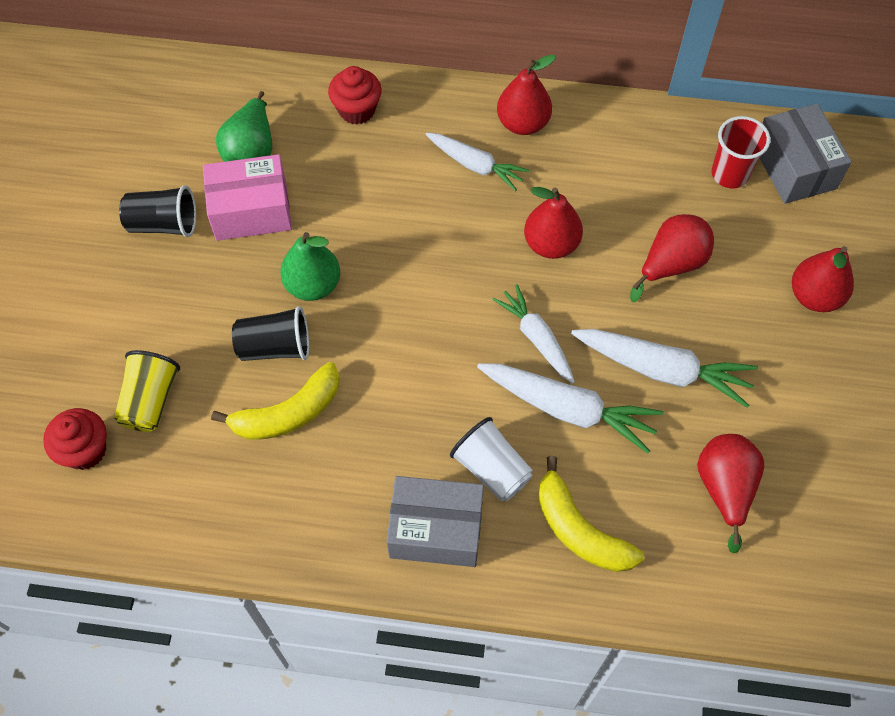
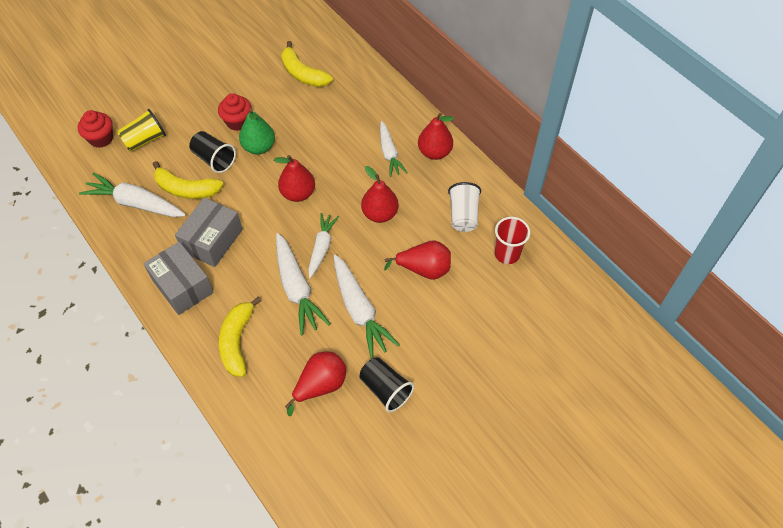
camera: 45 degrees right, 5 degrees down
black cup [119,185,196,237] -> black cup moved to [360,358,414,412]
pink box [203,154,292,241] -> none
green pear [216,91,272,162] -> yellow banana [281,41,333,87]
red cupcake [328,66,382,124] -> red cupcake moved to [218,93,252,131]
white cup [450,417,533,501] -> white cup moved to [448,182,481,232]
grey box [760,103,852,204] -> grey box moved to [175,197,243,267]
red pear [792,246,854,312] -> red pear moved to [274,155,315,202]
none -> white carrot [79,172,186,217]

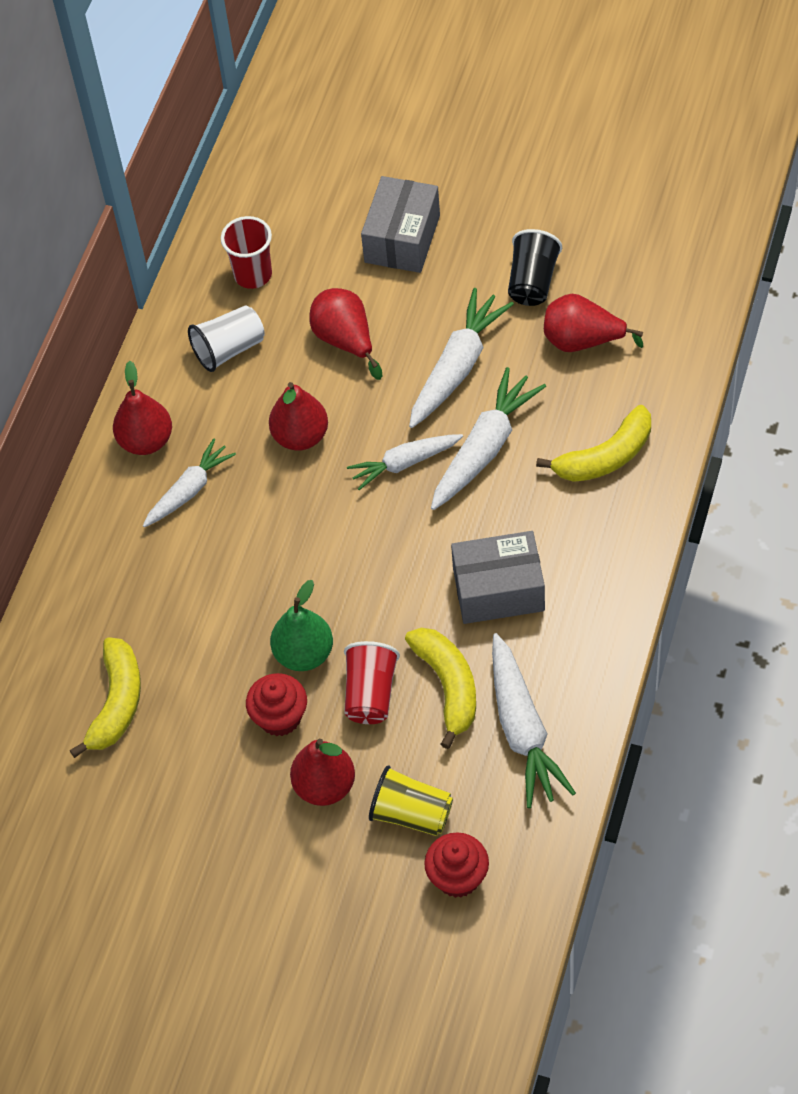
camera: 120 degrees left, 0 degrees up
grey box [144,242,214,315] -> grey box moved to [361,176,440,273]
black cup [189,131,236,173] -> red cup [344,641,400,724]
red pear [274,155,315,202] -> red pear moved to [290,739,355,806]

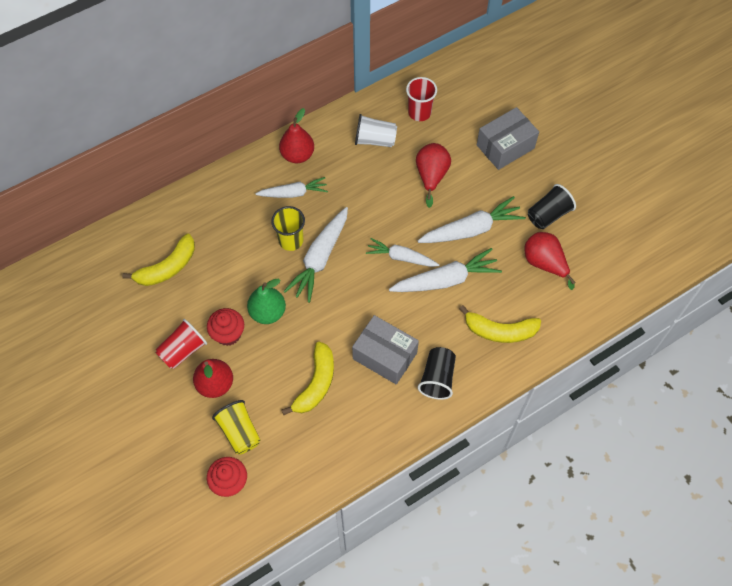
camera: 35 degrees right, 5 degrees up
red pear [269,382,328,451] -> none
red cup [344,641,400,724] -> red cup moved to [155,319,207,369]
white carrot [492,633,576,808] -> white carrot moved to [284,207,348,303]
none -> yellow cup [271,206,305,251]
none -> black cup [418,347,456,400]

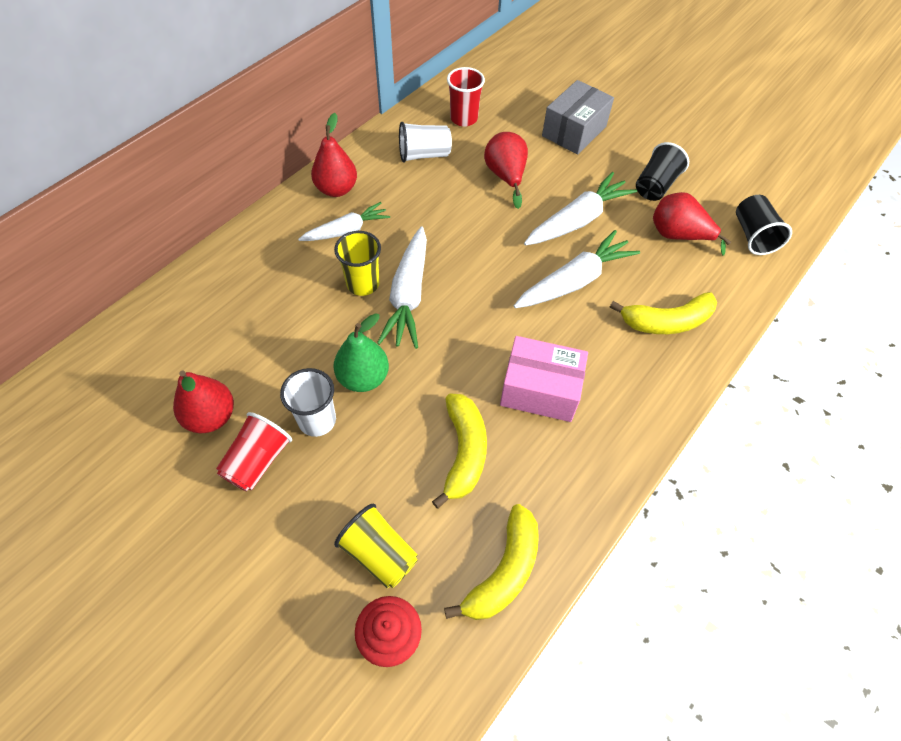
camera: 20 degrees left, 5 degrees down
yellow banana [122,234,195,286] -> yellow banana moved to [444,504,539,620]
red pear [193,359,233,398] -> red pear moved to [173,370,234,433]
red cupcake [207,308,244,346] -> white cup [280,368,336,437]
grey box [352,315,419,385] -> pink box [500,336,588,422]
white carrot [366,238,439,267] -> none
black cup [418,347,456,400] -> black cup moved to [736,195,792,255]

